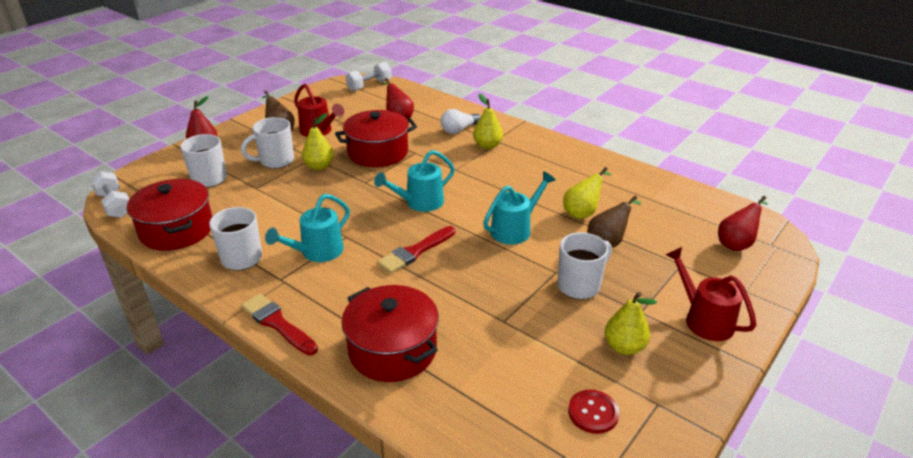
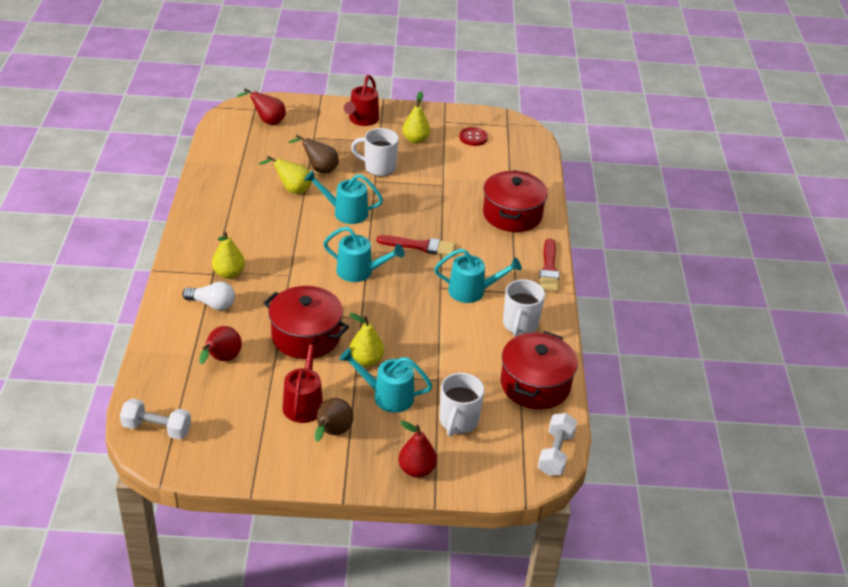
camera: 130 degrees left, 5 degrees up
white mug [241,117,294,169] -> turquoise watering can [339,348,432,413]

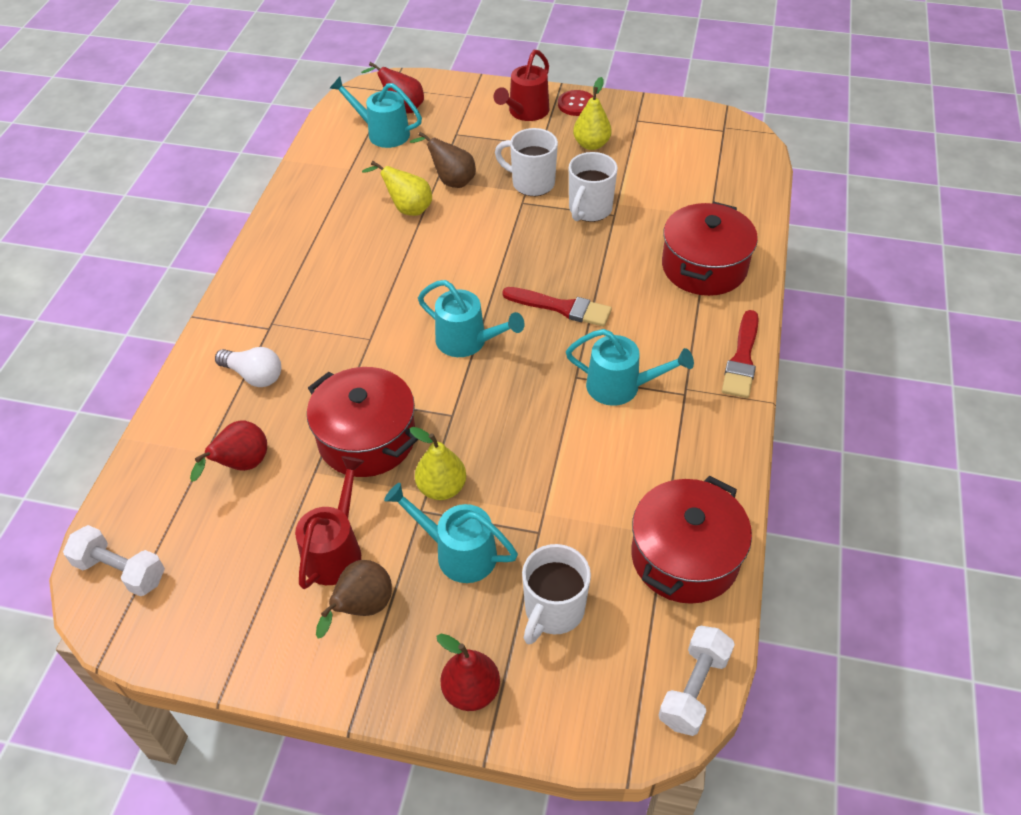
camera: 15 degrees right, 10 degrees up
yellow pear [212,231,245,279] -> none
turquoise watering can [304,170,383,224] -> turquoise watering can moved to [329,77,422,148]
red button [459,127,488,146] -> red button moved to [558,90,593,116]
white mug [503,279,545,337] -> white mug moved to [569,152,618,222]

